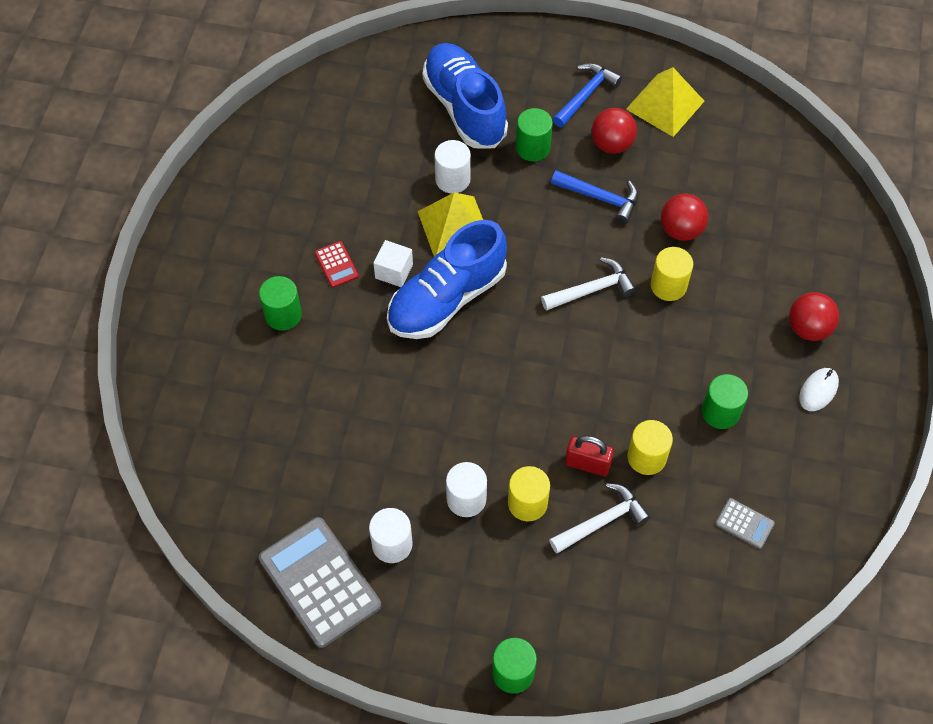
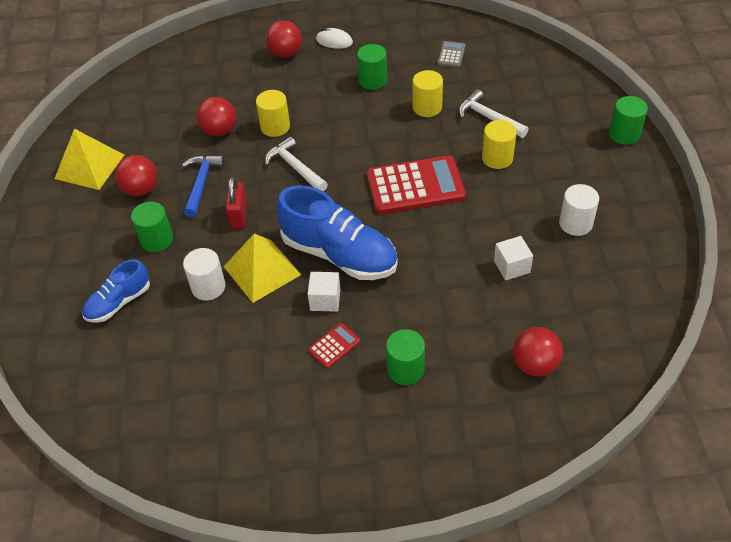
camera: 105 degrees left, 10 degrees down
grey calculator [259,517,381,648] -> none
blue shoe [422,43,508,148] -> blue shoe [82,259,150,323], size x0.56
white cylinder [446,462,487,517] -> none
blue hammer [553,63,622,128] -> none
red padlock [565,436,614,476] -> red padlock moved to [226,177,247,229]
none -> red calculator [367,156,466,214]
none -> white cube [494,236,533,281]
none -> red ball [513,327,563,377]

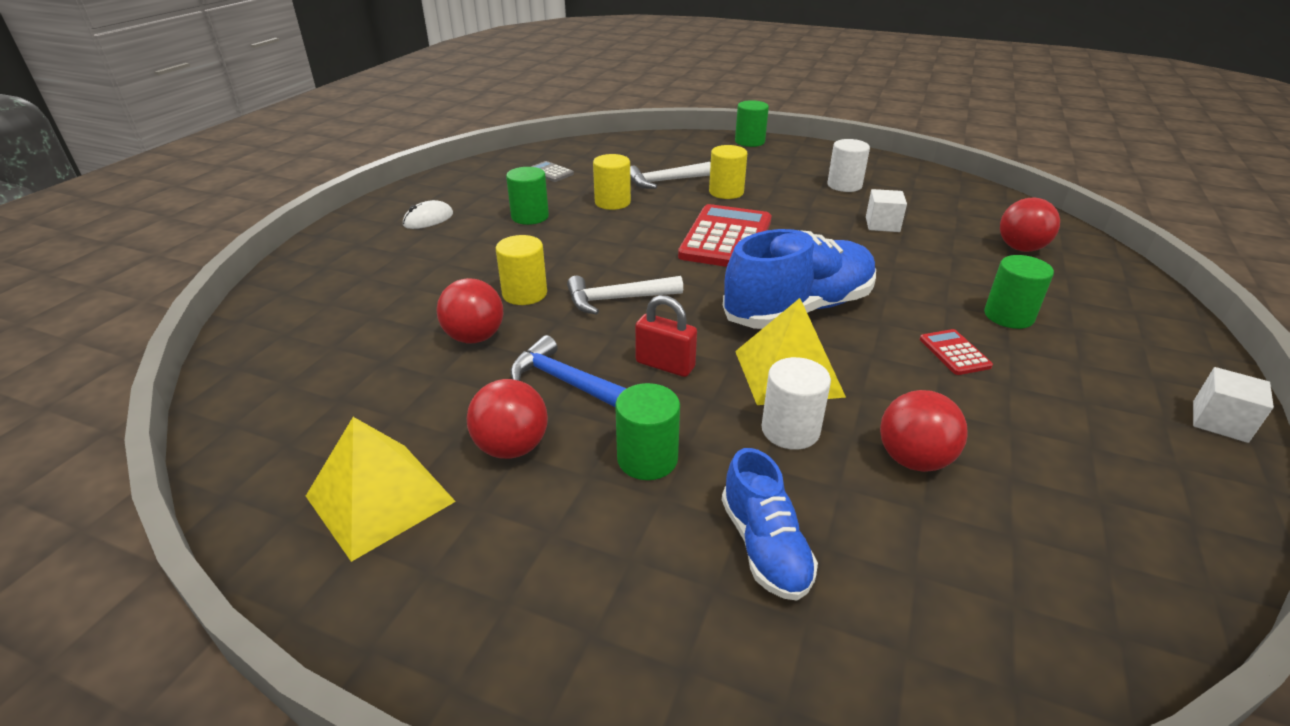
camera: 65 degrees left, 15 degrees down
red ball [266,20,302,58] -> red ball moved to [880,390,968,472]
white cube [308,272,341,312] -> white cube moved to [1193,367,1274,443]

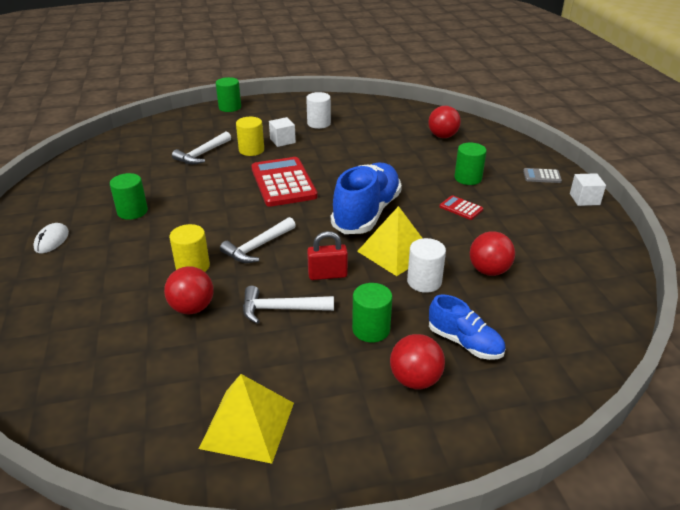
camera: 35 degrees left, 0 degrees up
red ball [467,379,548,459] -> red ball moved to [390,334,445,389]
blue hammer [510,335,627,407] -> white hammer [243,286,334,324]
grey calculator [531,161,574,182] -> grey calculator moved to [523,168,562,183]
yellow cylinder [593,154,631,210] -> none
white cube [866,189,907,232] -> white cube moved to [269,117,296,147]

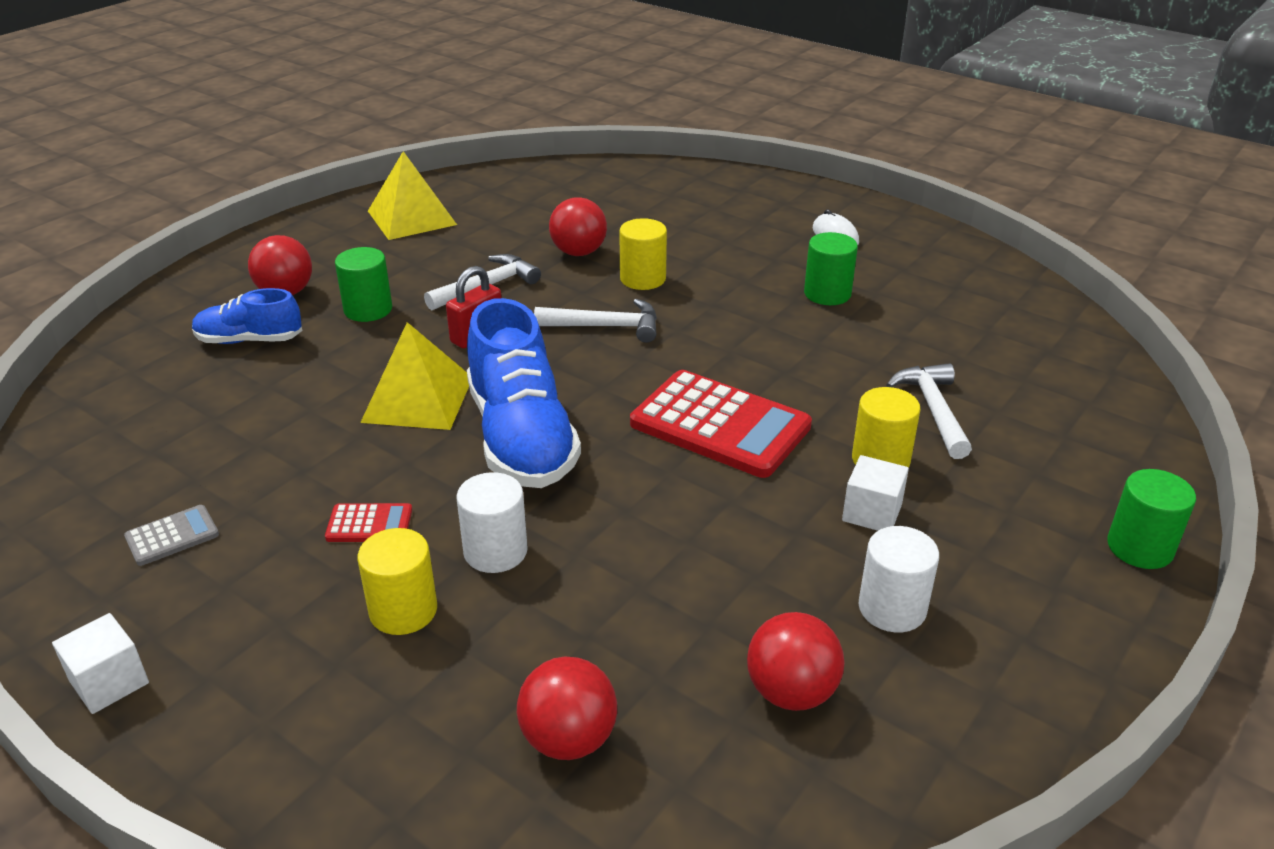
camera: 140 degrees right, 0 degrees up
white hammer [220,217,296,263] -> white hammer turned 90 degrees clockwise [534,299,657,343]
white cylinder [407,238,446,293] -> white cylinder moved to [456,472,528,573]
green cylinder [455,143,487,185] -> yellow cylinder [357,528,437,635]
red ball [470,231,515,276] -> red ball moved to [747,612,845,711]
grey calculator [523,168,562,183] -> grey calculator moved to [124,505,219,566]

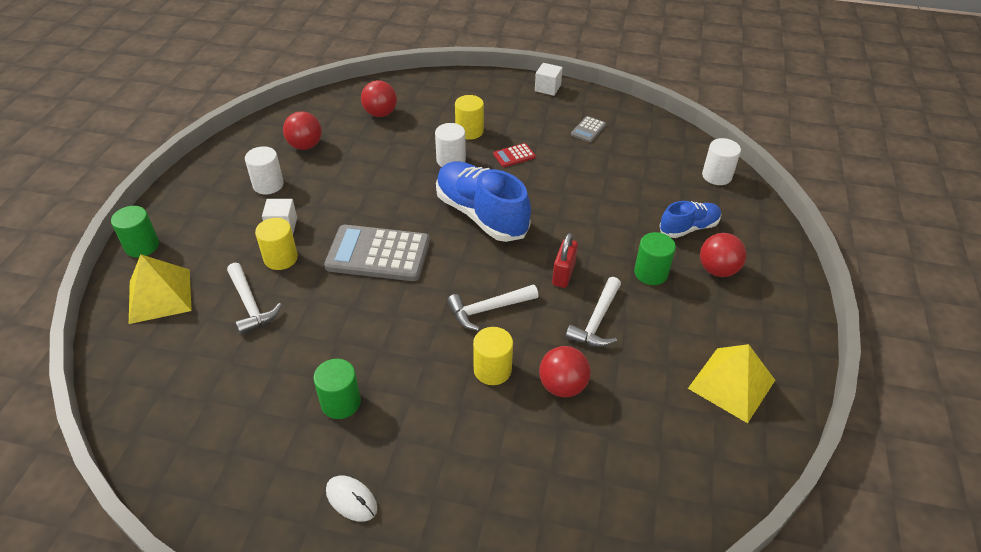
camera: 155 degrees right, 10 degrees up
yellow pyramid [360,322,469,430] -> yellow pyramid moved to [129,254,192,324]
red calculator [630,370,812,478] -> grey calculator [324,225,430,281]
none -> white cylinder [702,138,741,185]

